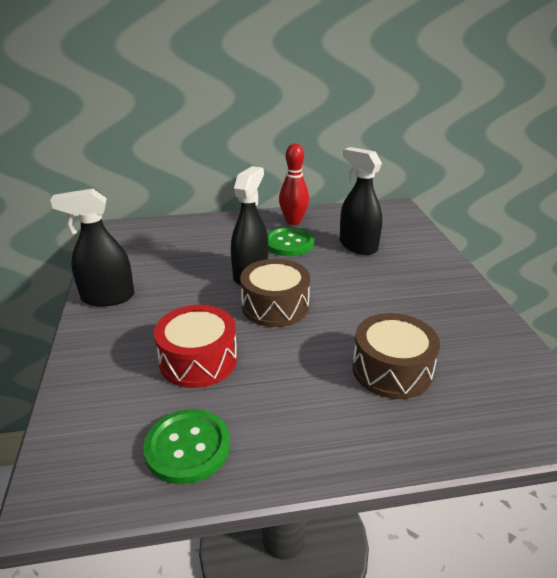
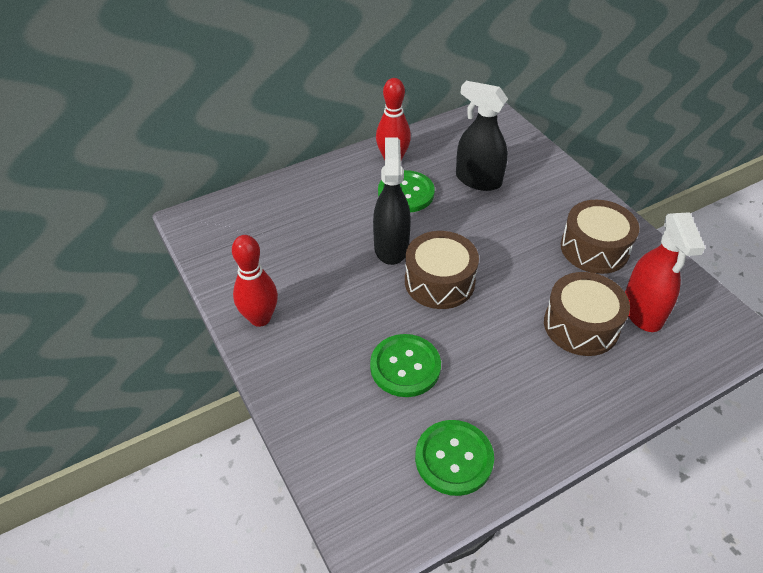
camera: 20 degrees left, 15 degrees up
black spray bottle [50,189,135,307] -> red bowling pin [232,235,278,327]
red drum [154,305,237,388] -> green button [370,334,441,397]
none -> brown drum [561,200,639,274]
none -> red spray bottle [625,212,705,332]

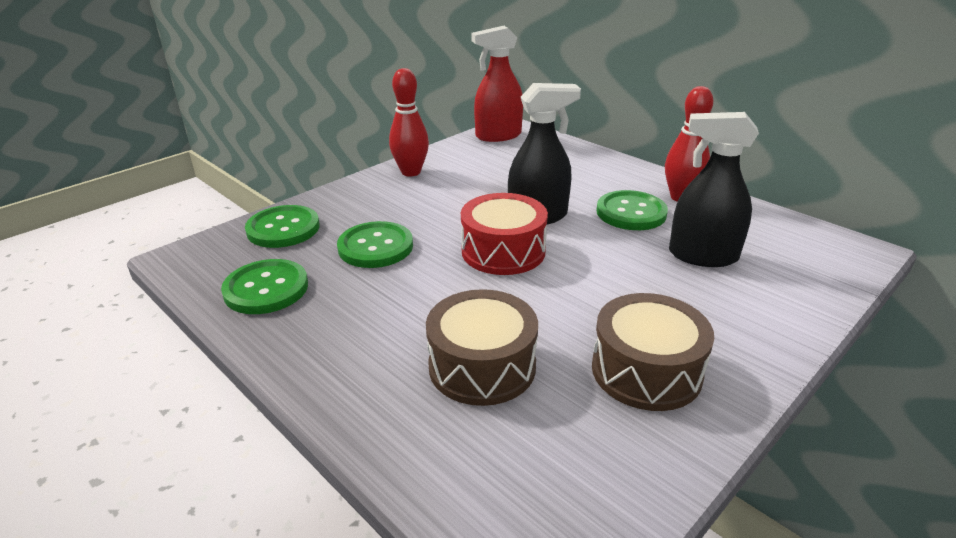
camera: 75 degrees right, 15 degrees down
brown drum [405,231,479,309] -> red drum [461,193,548,275]
black spray bottle [456,81,508,191] -> black spray bottle turned 90 degrees counterclockwise [669,112,759,267]
red spray bottle [625,212,705,332] -> red spray bottle moved to [471,26,523,142]
none -> green button [245,205,320,248]

